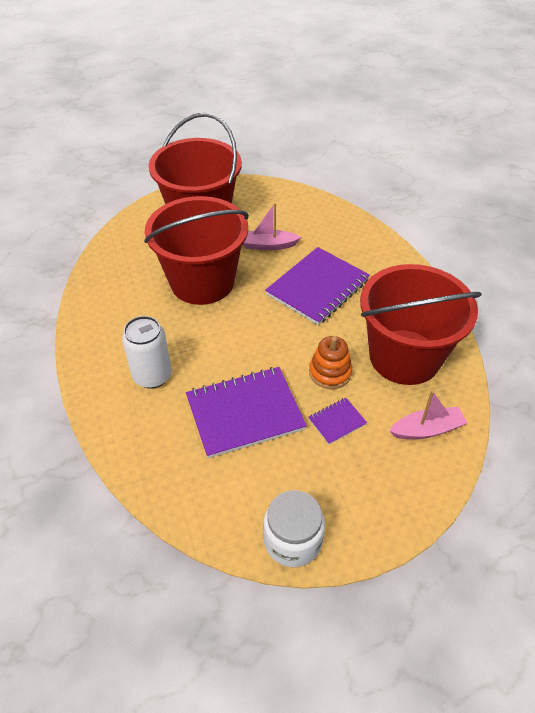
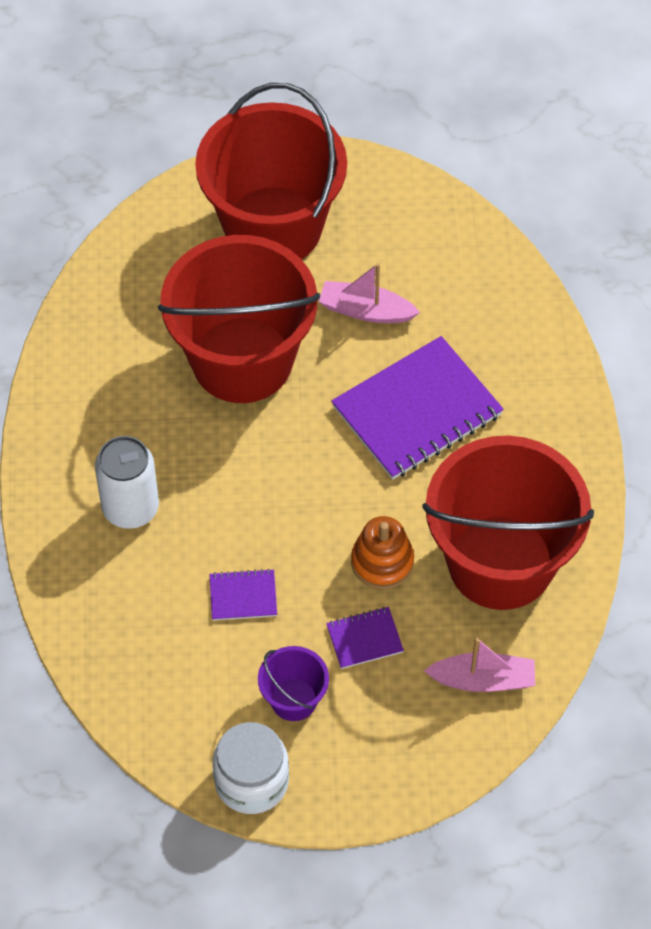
camera: 15 degrees right, 10 degrees up
purple notebook [186,367,307,458] -> purple notebook [209,569,277,621], size x0.46
none -> purple bucket [258,646,329,721]

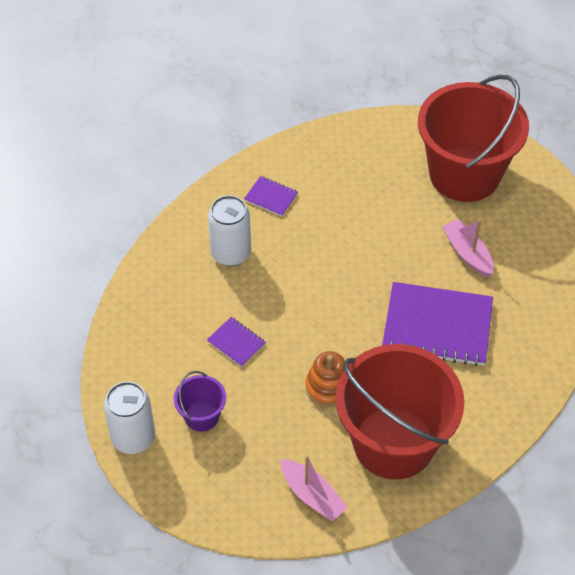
camera: 45 degrees right, 5 degrees down
red bucket [158,235,320,403] -> none
white jar [213,722,289,814] -> white can [104,381,155,454]
purple notebook [326,607,404,669] -> purple notebook moved to [244,176,298,217]

